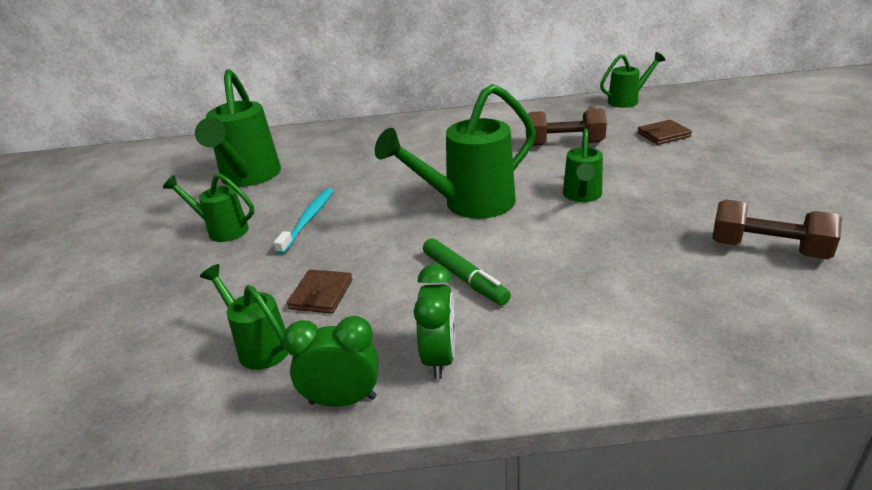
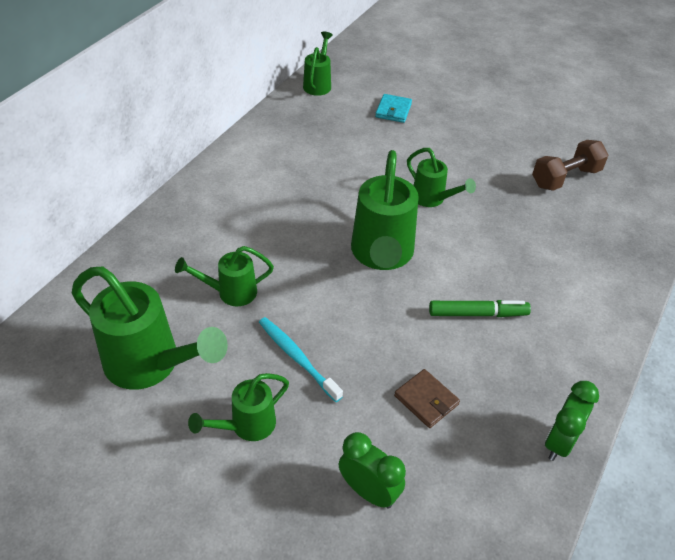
camera: 60 degrees left, 15 degrees up
green watering can [200,264,289,370] -> green watering can moved to [175,246,274,306]
green clock [414,264,455,379] -> green clock moved to [339,432,406,508]
brown dumbbell [526,108,607,146] -> none
brown wallet [637,120,692,145] -> turquoise wallet [375,94,412,123]

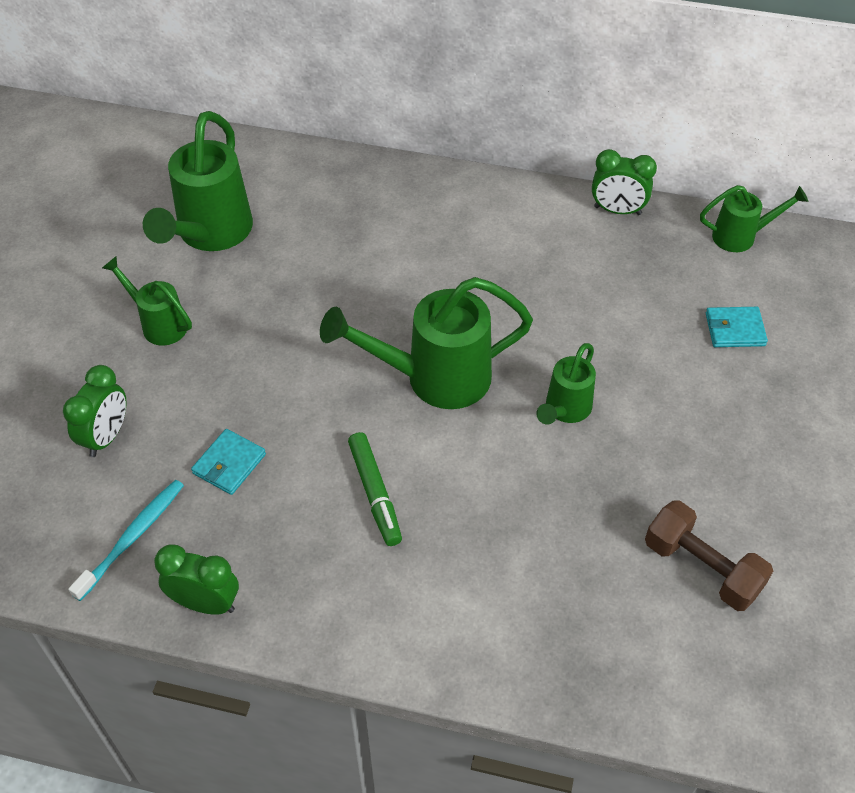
camera: 75 degrees right, 5 degrees up
green watering can [175,246,274,306] -> none
turquoise toothbrush [259,317,343,402] -> turquoise toothbrush moved to [68,480,184,601]
brown wallet [394,369,460,428] -> turquoise wallet [191,429,266,495]
none -> green clock [592,149,657,215]

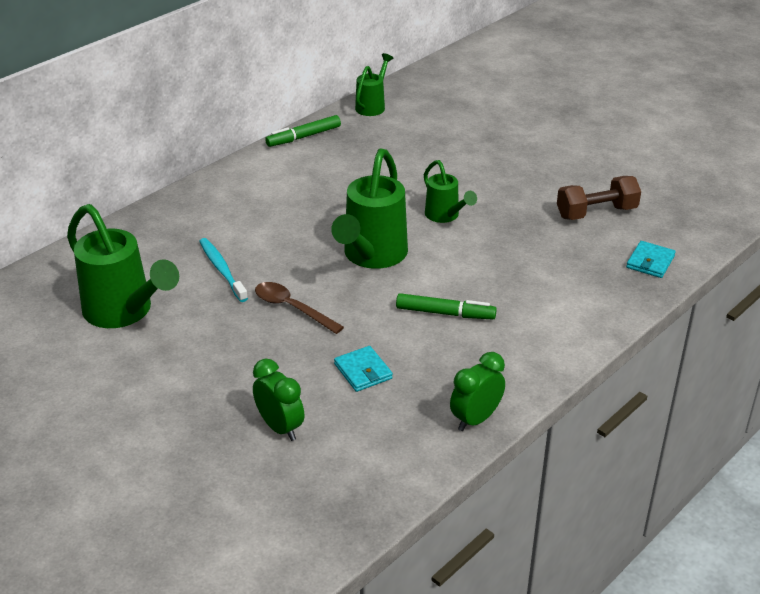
camera: 60 degrees left, 15 degrees down
turquoise toothbrush [68,480,184,601] -> turquoise toothbrush moved to [199,238,248,302]
green watering can [102,257,192,346] -> none
green clock [592,149,657,215] -> green marker [265,115,341,147]
turquoise wallet [706,307,768,347] -> turquoise wallet moved to [626,241,676,278]
none -> brown spoon [255,282,344,334]

